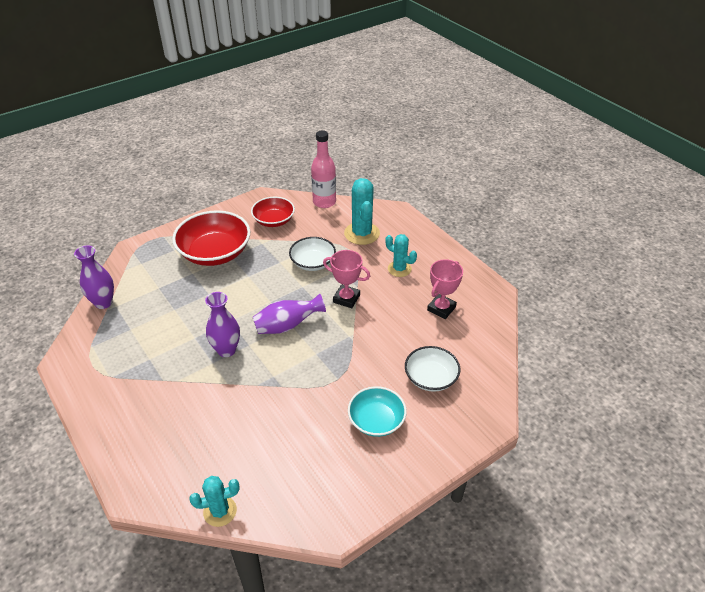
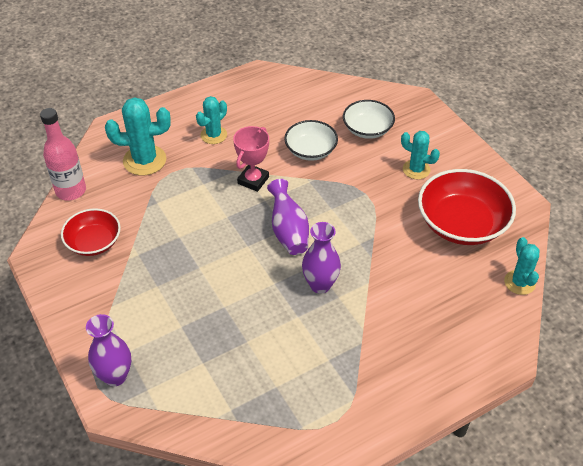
camera: 85 degrees left, 5 degrees up
purple vase [74,245,114,309] -> purple vase moved to [86,314,131,386]
red bowl [172,210,250,266] -> red bowl moved to [418,169,516,245]
white bowl [289,237,336,271] -> white bowl moved to [284,120,338,161]
turquoise bowl [348,386,407,437] -> turquoise cactus [401,131,440,179]
pink trophy [427,259,463,319] -> none

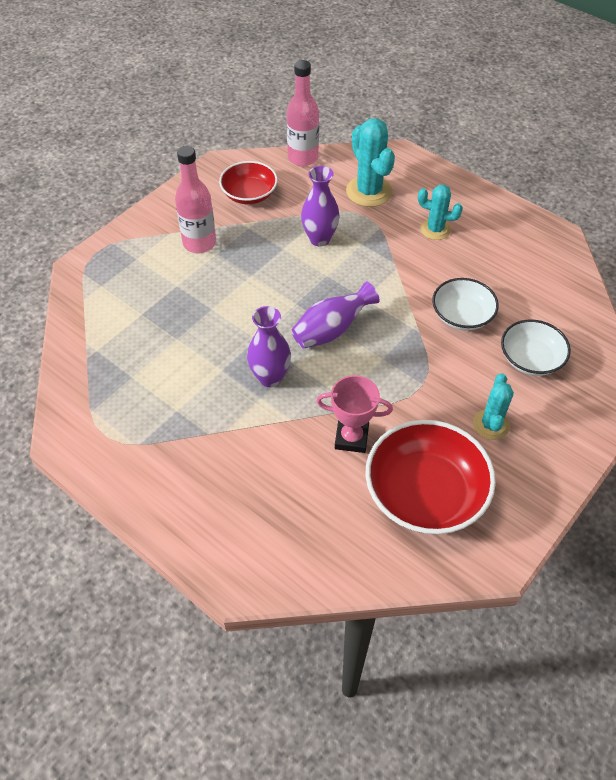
camera: 70 degrees right, 5 degrees up
purple vase [86,314,131,386] -> purple vase moved to [301,166,340,247]
pink trophy [233,126,269,192] -> pink trophy moved to [316,375,393,453]
turquoise cactus [504,237,539,295] -> none
none -> pink bottle [175,146,216,253]

